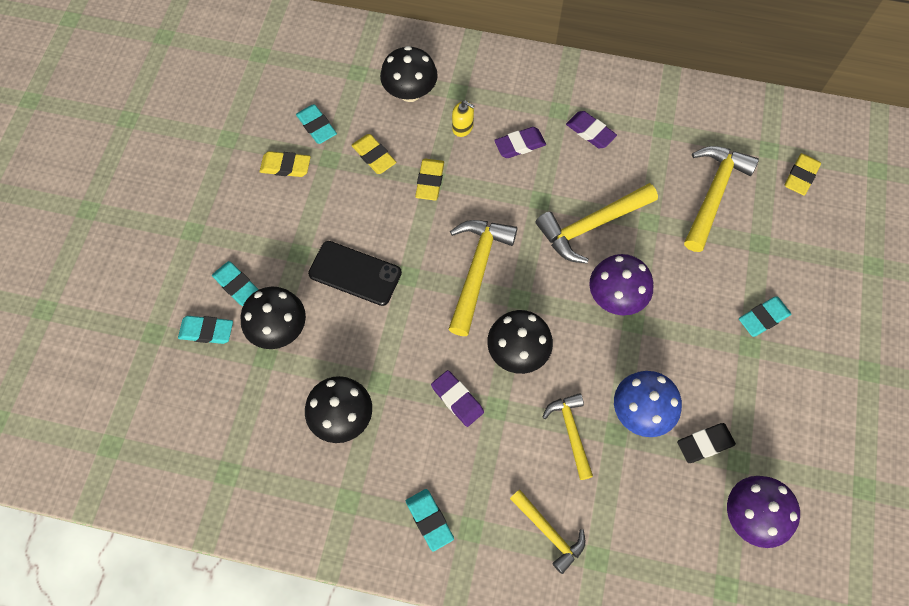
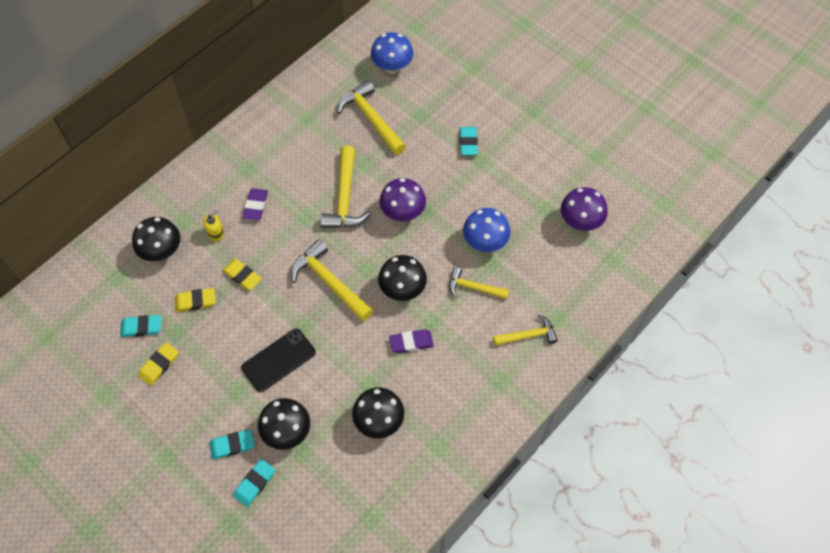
camera: 60 degrees left, 5 degrees down
turquoise eraser [406,489,454,552] -> none
purple eraser [566,111,617,148] -> none
black eraser [677,423,736,463] -> none
yellow eraser [785,153,821,196] -> blue mushroom [371,32,413,74]

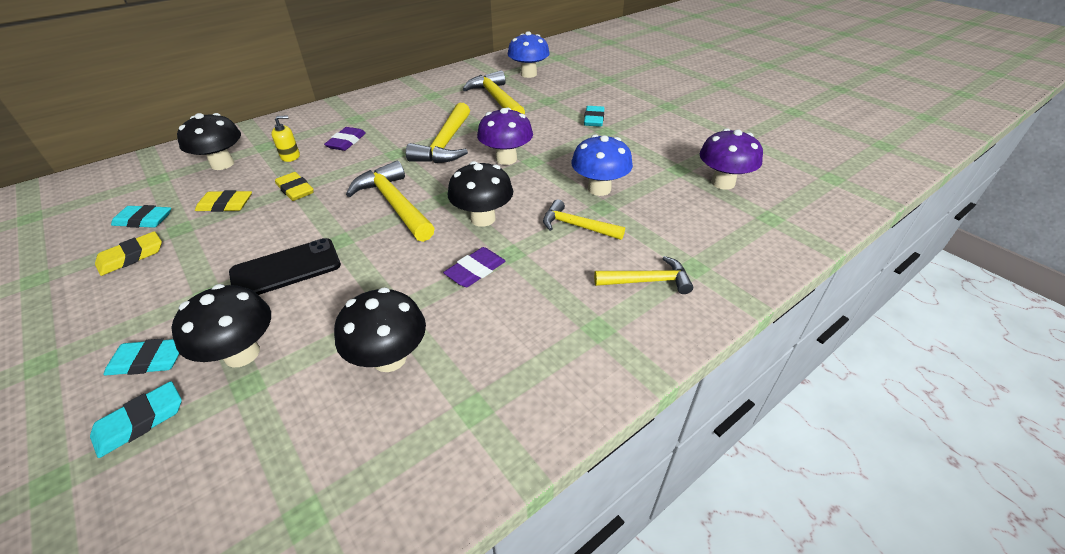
camera: 10 degrees right, 20 degrees down
purple eraser [389,329,434,353] -> purple eraser turned 45 degrees counterclockwise [443,247,505,287]

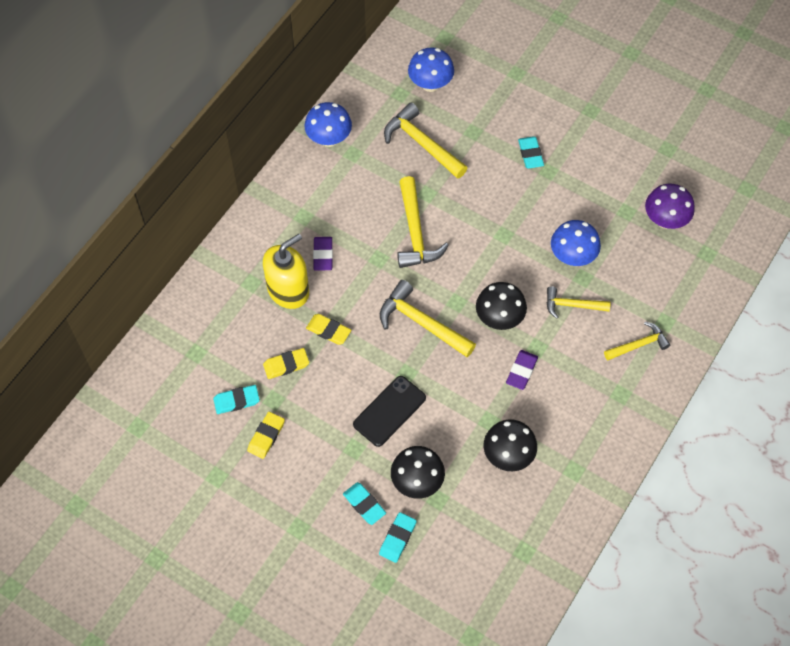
camera: 20 degrees left, 20 degrees up
turquoise eraser [104,338,179,376] -> turquoise eraser turned 75 degrees clockwise [343,482,386,525]
black mushroom [177,113,241,170] -> none
yellow soap dispenser [271,116,300,162] -> yellow soap dispenser [263,234,309,309], size x2.20
purple mushroom [477,108,533,165] -> none
none -> blue mushroom [304,102,352,147]

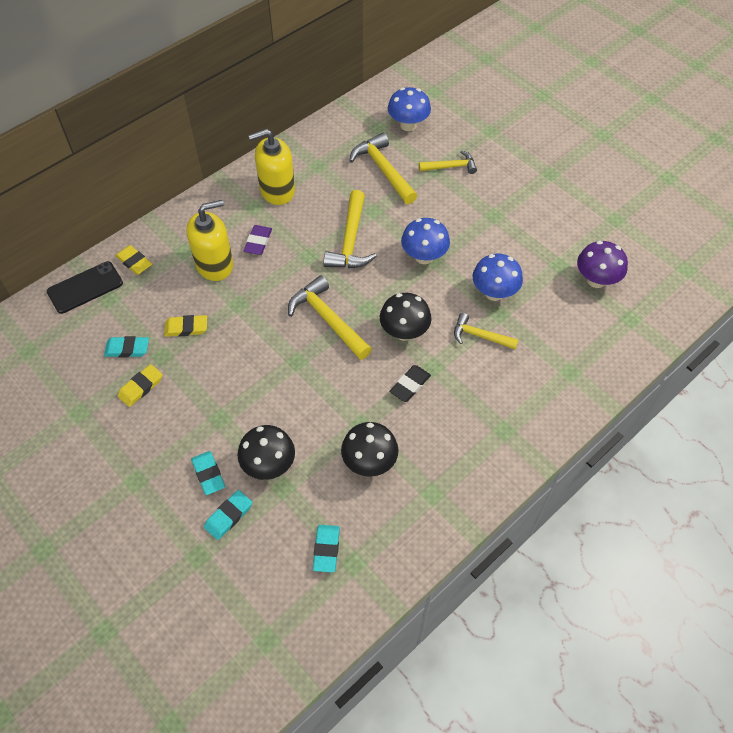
camera: 15 degrees right, 5 degrees down
blue mushroom [304,102,352,147] -> blue mushroom moved to [401,218,450,264]
yellow eraser [306,314,351,345] -> yellow eraser moved to [115,245,152,275]
black phone [353,376,426,447] -> black phone moved to [47,261,123,314]
purple eraser [506,350,538,390] -> black eraser [390,365,431,402]
turquoise eraser [518,136,544,169] -> turquoise eraser moved to [313,525,340,573]
yellow hammer [604,322,670,360] -> yellow hammer moved to [419,150,477,174]
none -> yellow soap dispenser [248,129,295,205]

